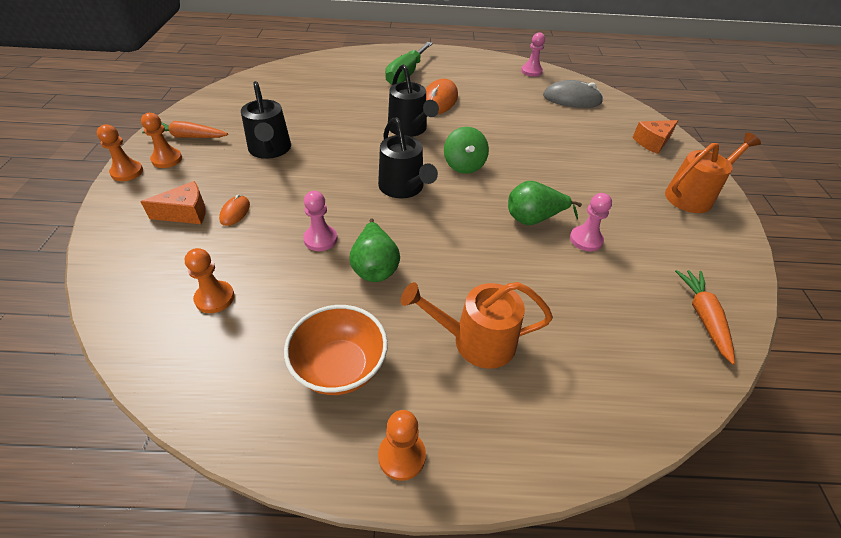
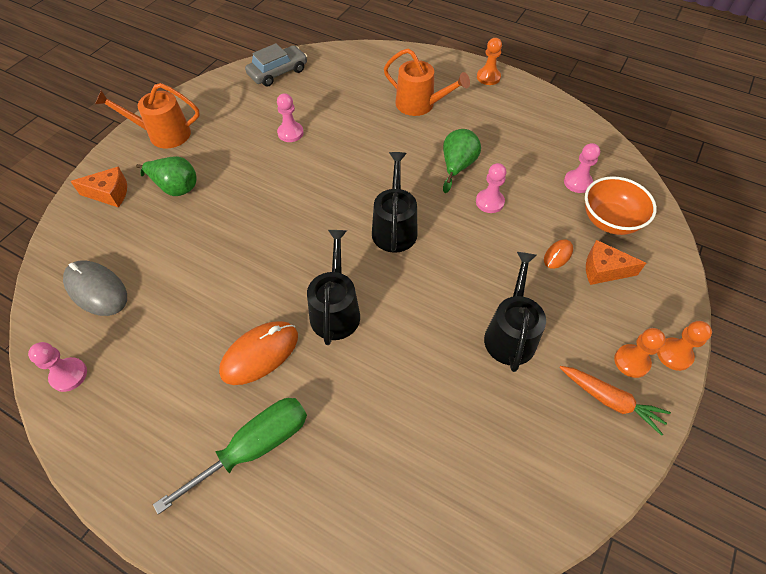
camera: 150 degrees left, 10 degrees up
orange pawn [185,248,234,313] -> pink pawn [564,143,600,193]
orange bowl [284,305,388,395] -> orange bowl moved to [585,176,657,235]
green spinning top [444,127,489,174] -> none
green pear [508,181,582,225] -> green pear moved to [136,156,197,196]
orange carrot [675,270,735,365] -> grey car [245,43,307,87]

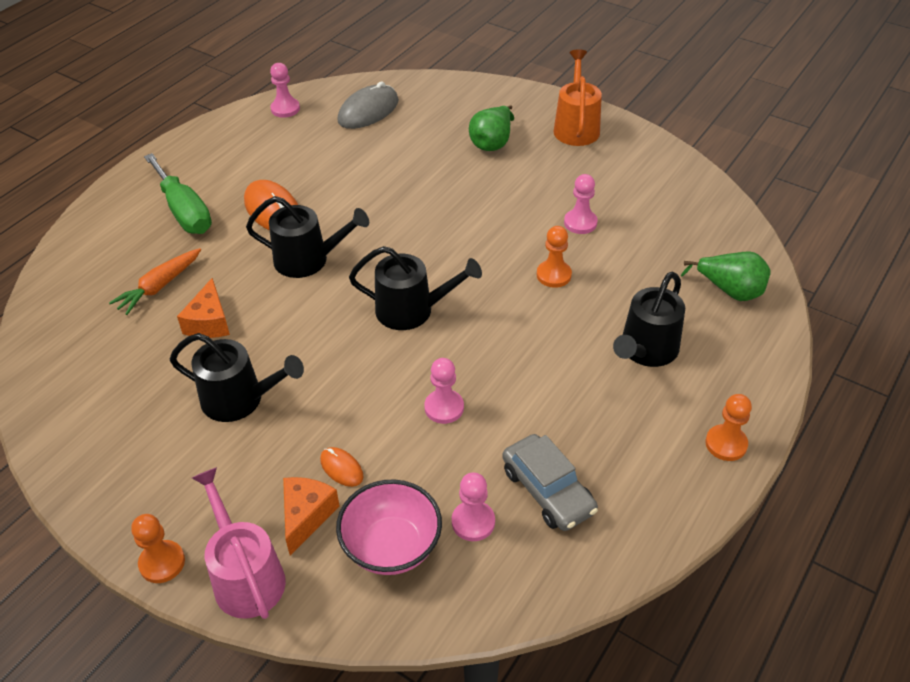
camera: 95 degrees right, 10 degrees down
orange cheese [70,167,127,208] -> orange cheese moved to [177,278,230,338]
grey car [245,43,307,87] -> grey car moved to [502,434,598,531]
orange watering can [384,48,470,116] -> black watering can [613,271,685,367]
green pear [443,129,481,193] -> green pear moved to [681,252,771,301]
orange carrot [560,366,671,436] -> orange carrot moved to [109,248,201,315]
orange bowl [585,176,657,235] -> pink bowl [336,479,442,575]
orange pawn [614,328,666,378] -> orange pawn moved to [537,226,572,288]
none -> pink watering can [192,467,286,619]

